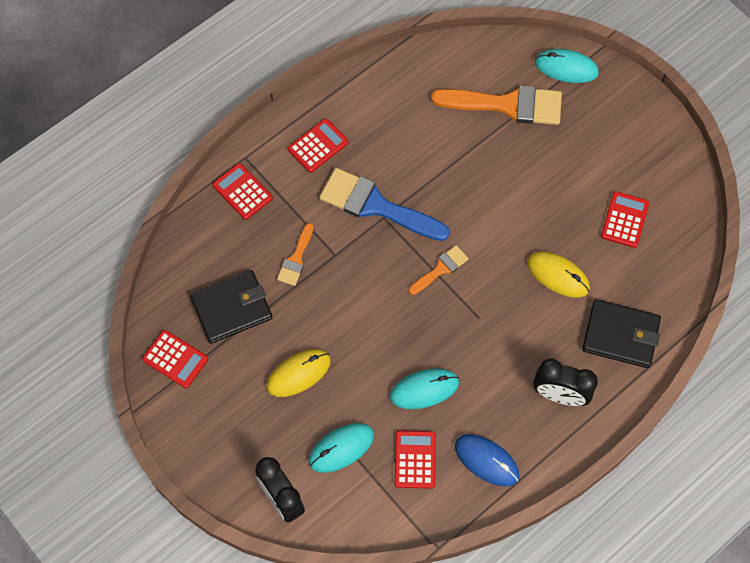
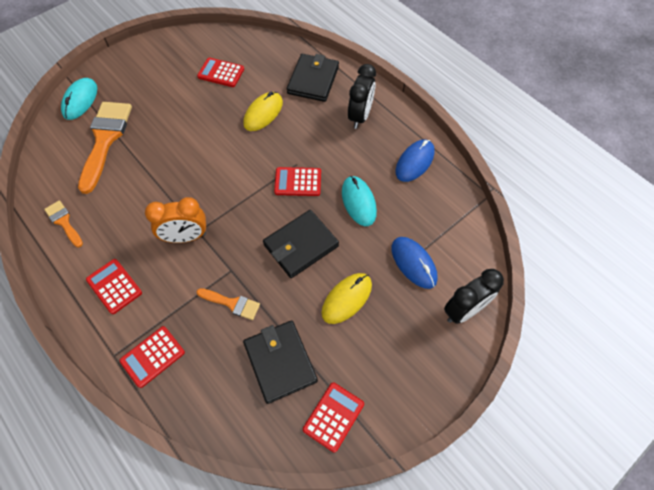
camera: 90 degrees left, 5 degrees down
yellow mouse [266,349,331,397] -> yellow mouse turned 75 degrees clockwise [321,273,372,324]
turquoise mouse [309,423,374,473] -> blue mouse [391,237,438,289]
blue brush [319,168,450,241] -> orange clock [145,197,206,243]
red calculator [395,430,436,489] -> red calculator moved to [274,167,321,196]
orange brush [409,245,468,295] -> orange brush moved to [44,200,83,247]
none -> black wallet [263,210,339,278]

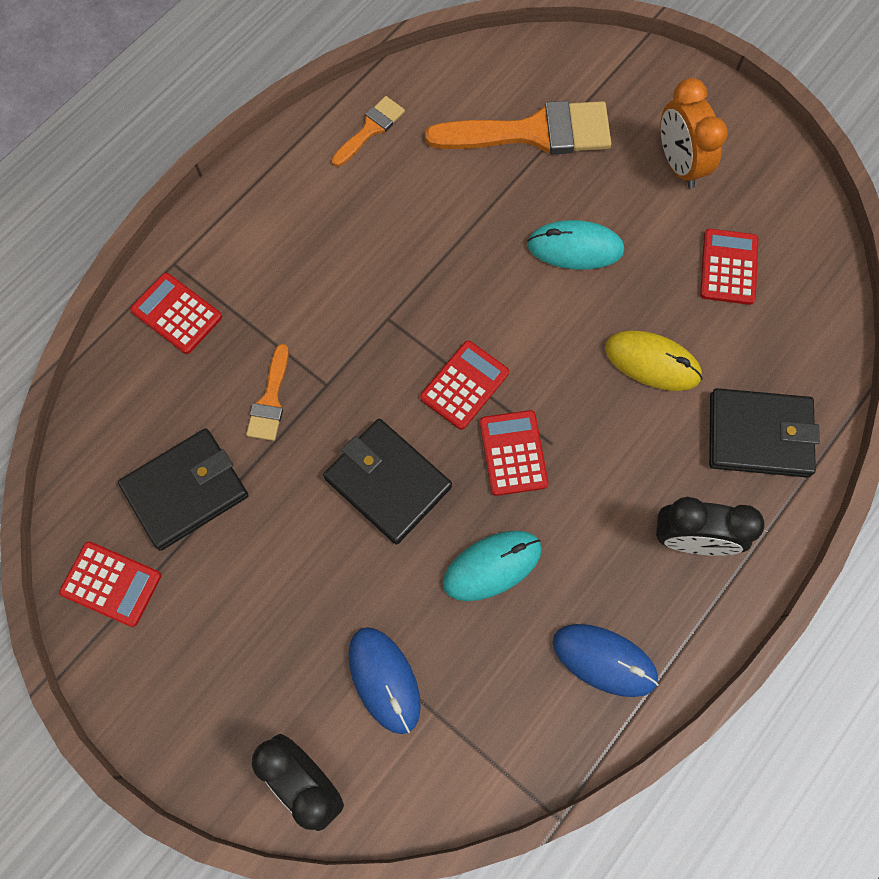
camera: 80 degrees right, 10 degrees up
turquoise mouse [61,78,97,120] -> turquoise mouse moved to [527,220,624,270]
red calculator [86,259,142,314] -> red calculator moved to [420,341,509,430]
orange clock [145,197,206,243] -> orange clock moved to [661,78,728,188]
yellow mouse [321,273,372,324] -> none
blue mouse [391,237,438,289] -> blue mouse turned 75 degrees counterclockwise [349,627,421,734]

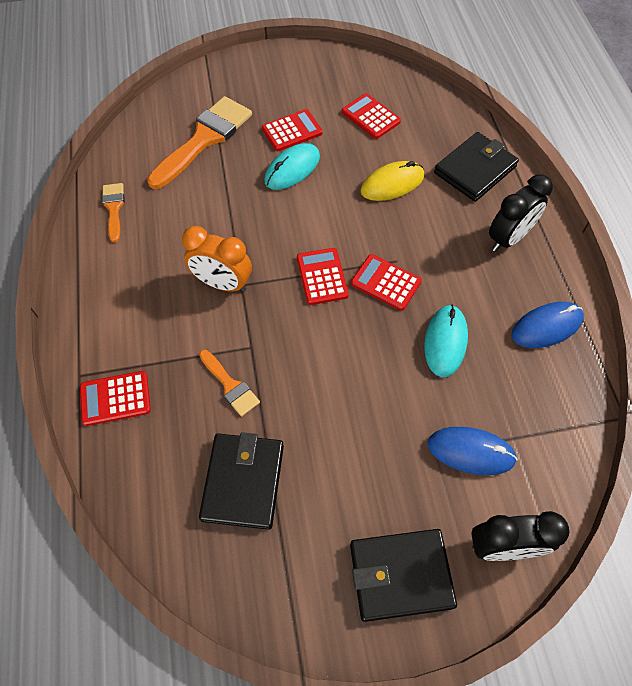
camera: 50 degrees left, 10 degrees down
red calculator [59,541,161,627] -> red calculator moved to [262,109,323,151]
black wallet [323,419,452,544] -> black wallet moved to [350,529,457,622]
orange clock [661,78,728,188] -> orange clock moved to [182,226,252,292]

